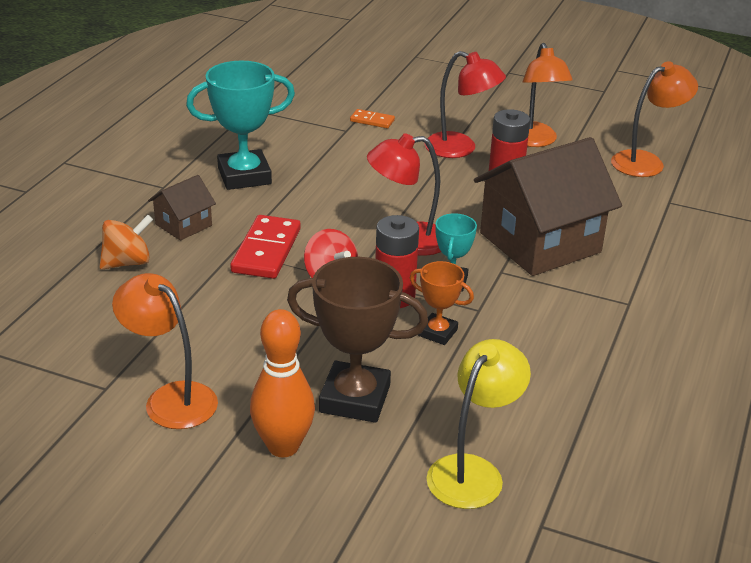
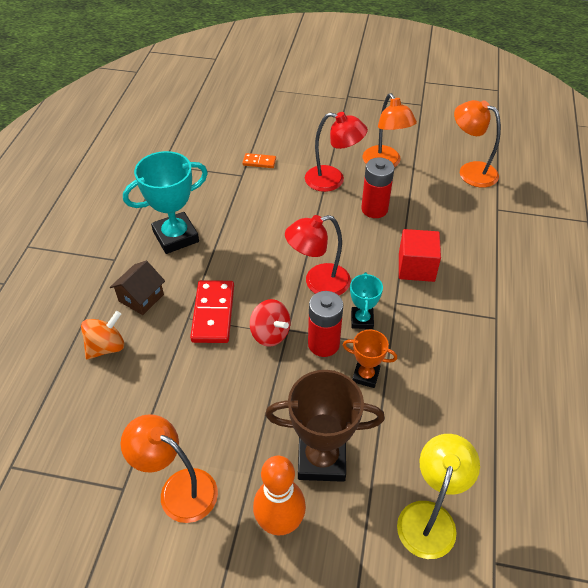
camera: 10 degrees left, 15 degrees up
brown house [474,137,622,276] -> red cube [399,229,441,282]
orange lamp [611,61,698,177] -> orange lamp turned 105 degrees counterclockwise [454,100,501,188]

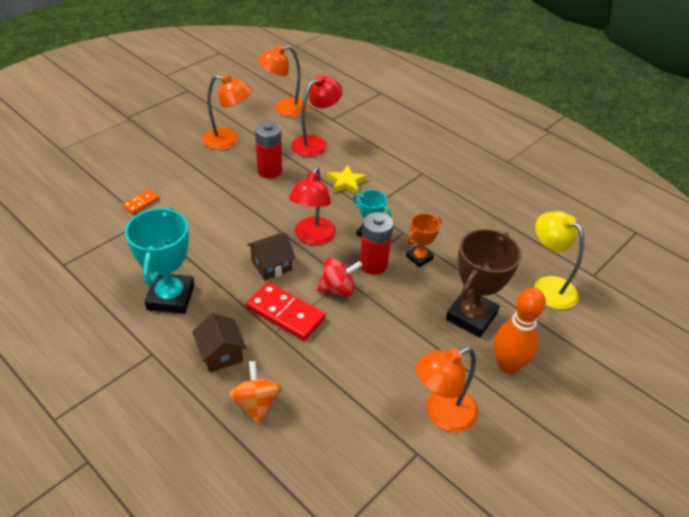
camera: 60 degrees left, 5 degrees down
red lamp [305,112,368,192] -> red lamp moved to [291,75,343,157]
red cube [399,229,441,282] -> yellow star [327,165,367,194]
none -> brown house [247,233,296,281]

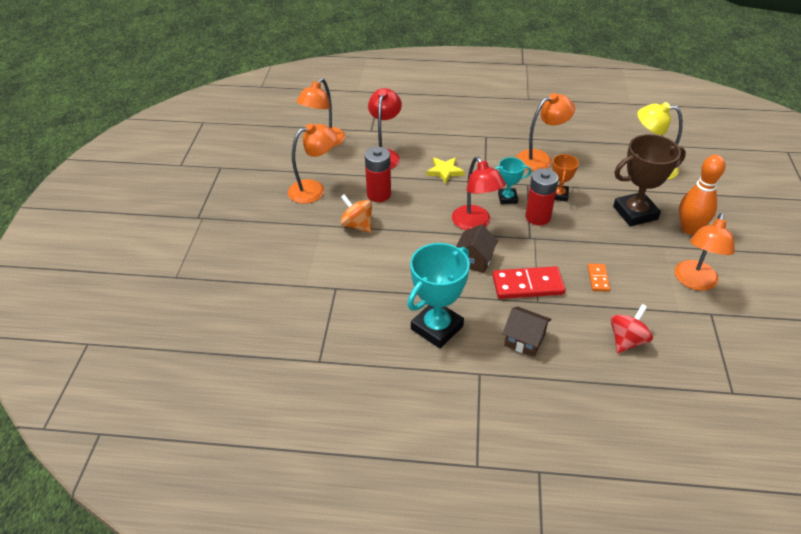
camera: 35 degrees left, 0 degrees up
orange domino [122,189,160,214] -> orange domino moved to [588,264,610,292]
turquoise trophy [125,207,195,314] -> turquoise trophy turned 75 degrees clockwise [407,243,470,348]
orange spinning top [229,361,281,425] -> orange spinning top moved to [340,194,372,233]
red spinning top [317,258,362,296] -> red spinning top moved to [611,304,653,353]
brown trophy [446,229,522,338] -> brown trophy turned 75 degrees clockwise [613,134,686,227]
none -> orange lamp [516,93,575,171]

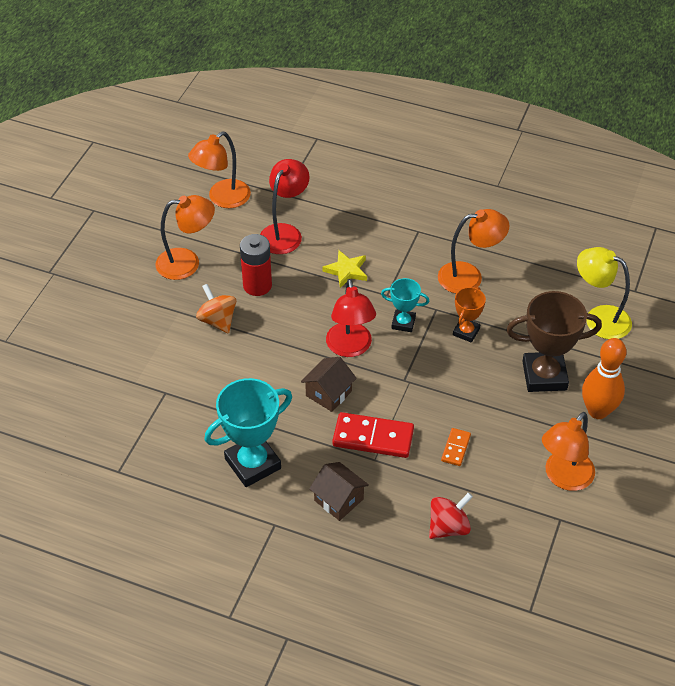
camera: 15 degrees right, 5 degrees up
red battery [526,168,559,225] -> none

